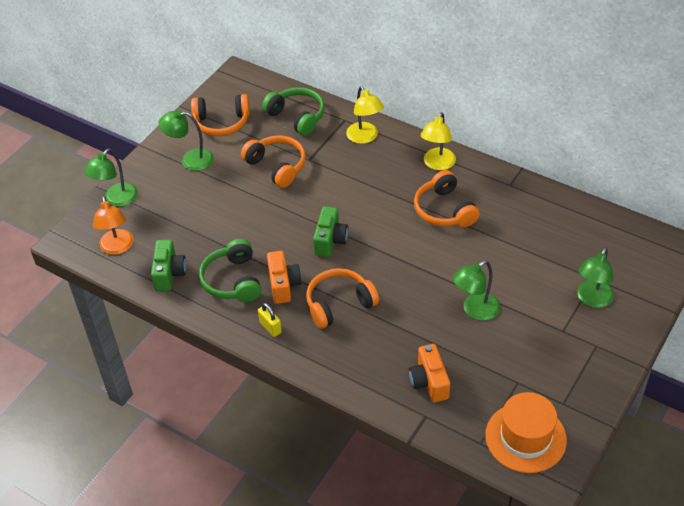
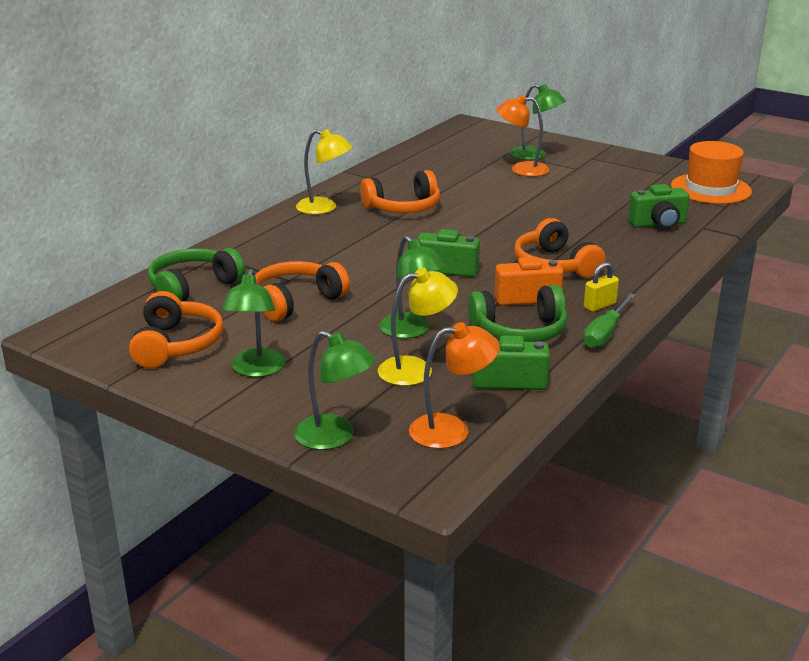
camera: 90 degrees left, 20 degrees down
yellow lamp [346,86,384,144] -> yellow lamp moved to [378,268,458,386]
orange camera [409,344,450,402] -> green camera [628,184,690,229]
green lamp [453,260,500,321] -> green lamp moved to [379,235,445,338]
none -> orange lamp [496,95,549,177]
none -> green screwdriver [583,293,636,348]

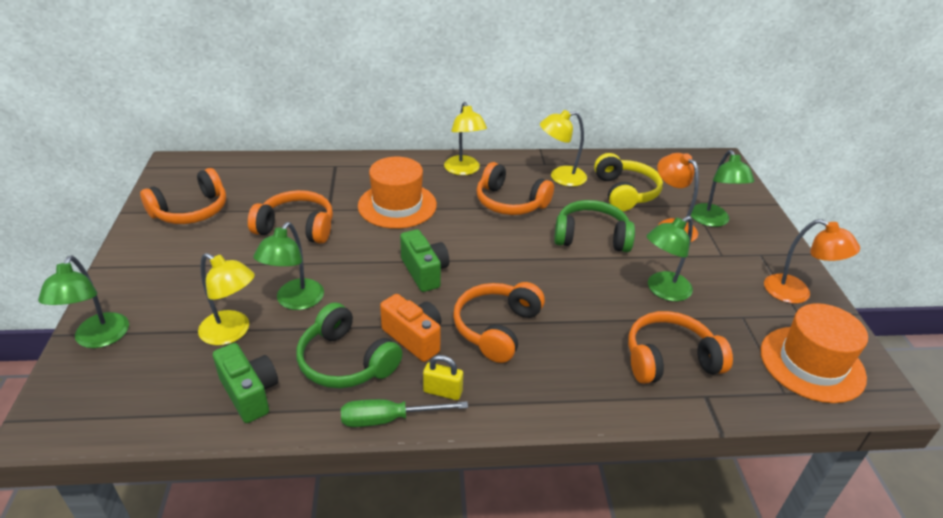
camera: 50 degrees right, 10 degrees up
green headphones [148,248,245,301] -> green headphones moved to [554,200,635,252]
green lamp [221,269,286,377] -> green lamp moved to [646,216,693,301]
orange lamp [409,322,500,449] -> orange lamp moved to [764,219,860,304]
green camera [628,184,690,229] -> orange headphones [628,311,733,384]
none -> orange hat [358,157,437,229]
none -> yellow lamp [540,110,587,186]
none -> yellow headphones [594,153,663,211]

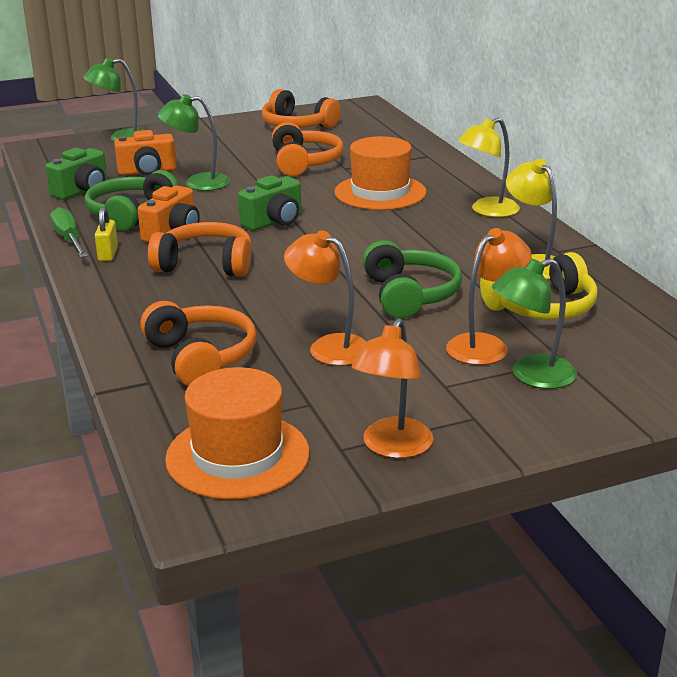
camera: 75 degrees right, 10 degrees down
yellow lamp [198,253,255,346] -> orange camera [114,130,177,176]
orange headphones [476,162,554,215] -> none
green lamp [646,216,693,301] -> orange lamp [284,230,367,366]

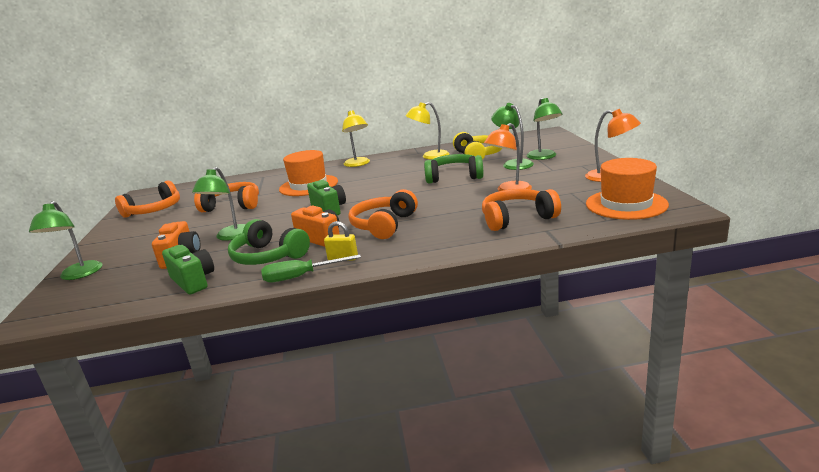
camera: 75 degrees left, 5 degrees down
orange lamp [446,228,532,365] -> green lamp [491,103,534,170]

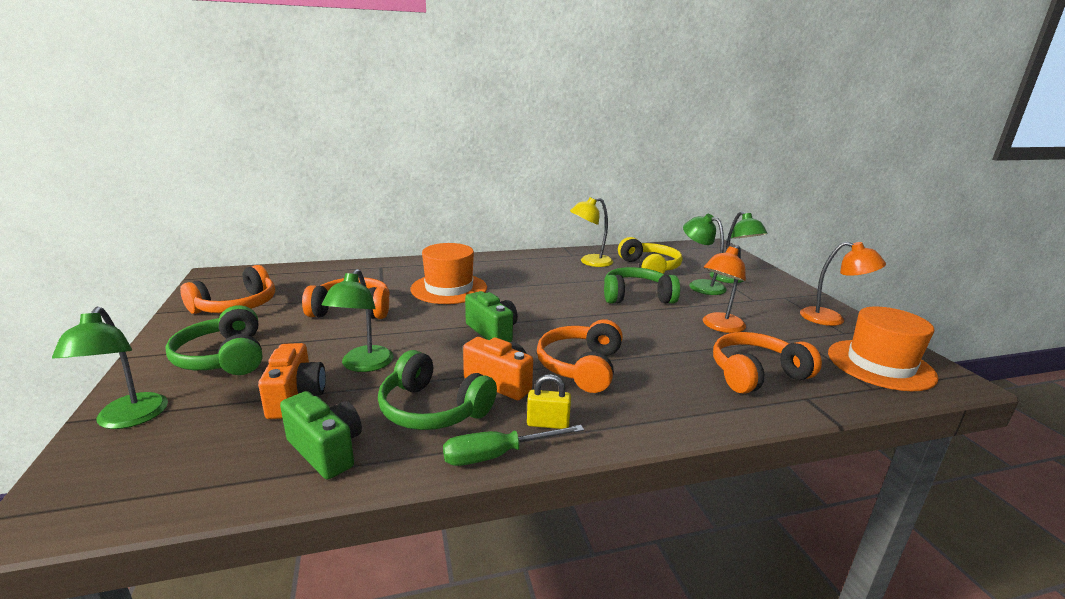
camera: 10 degrees left, 0 degrees up
yellow lamp [342,110,370,167] -> none
none -> green headphones [165,305,262,375]

